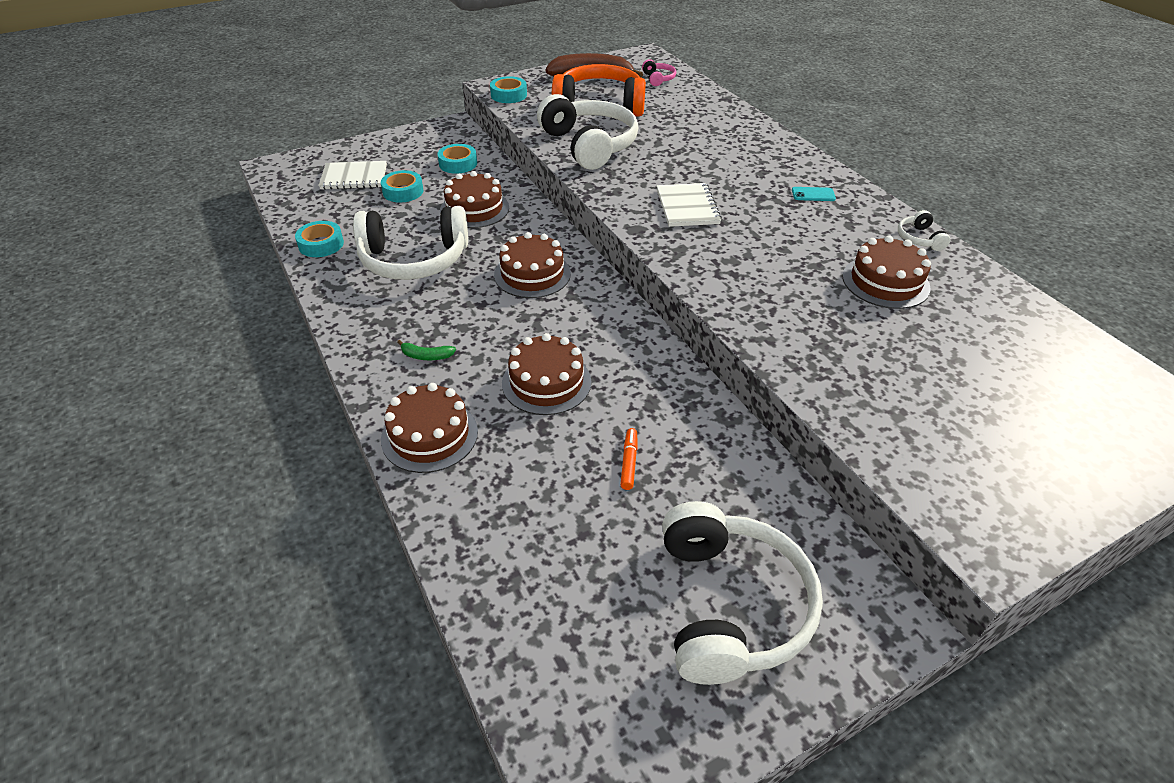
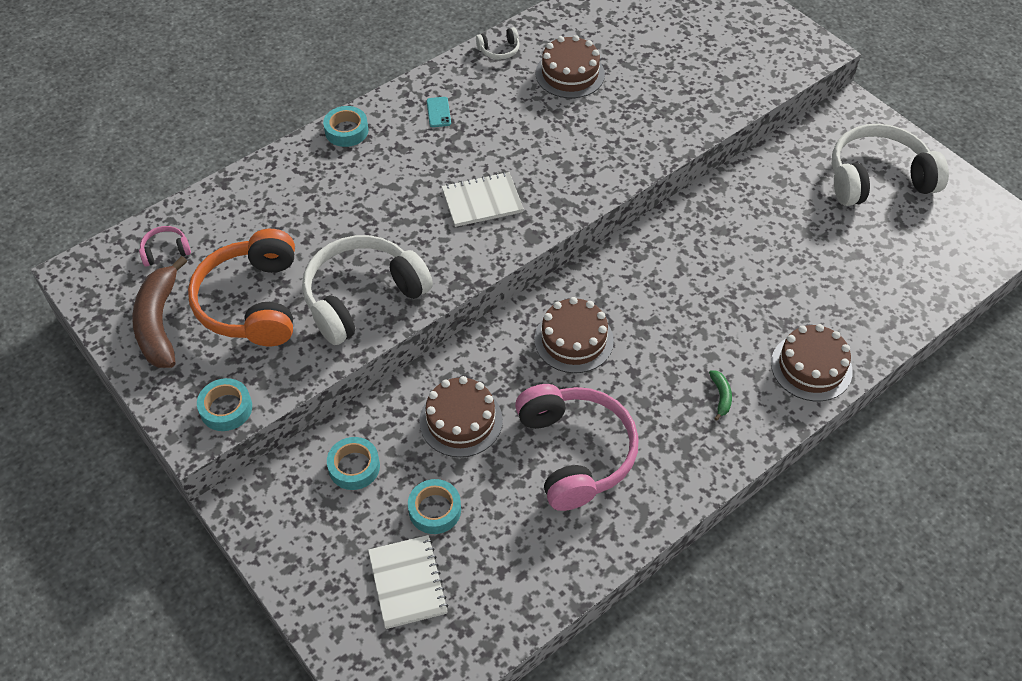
camera: 100 degrees left, 10 degrees up
turquoise tape [295,221,344,257] -> turquoise tape moved to [323,106,368,147]
white headphones [353,206,468,280] -> pink headphones [515,384,639,511]
brown cake [502,333,591,415] -> none
orange marker [620,428,638,490] -> none

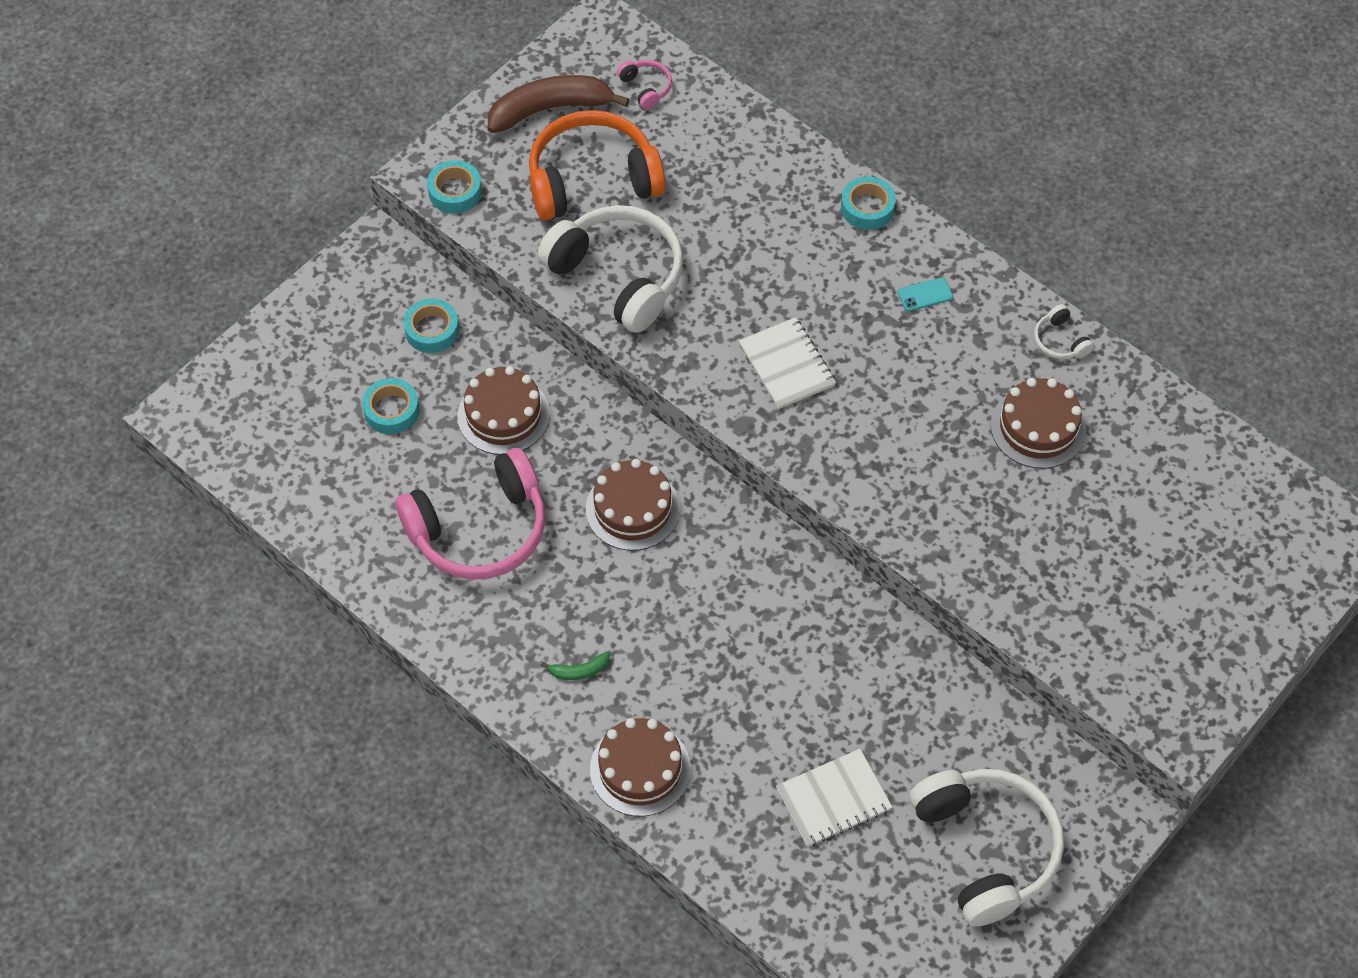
camera: 80 degrees right, 5 degrees up
white notebook [368,535,449,629] -> white notebook moved to [776,749,892,847]

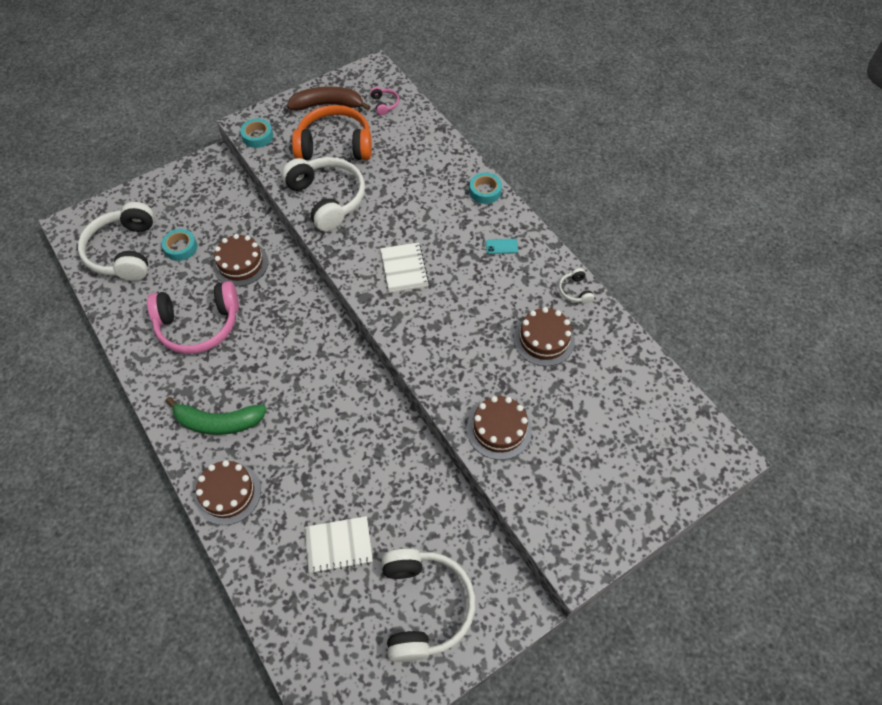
camera: 15 degrees right, 0 degrees up
turquoise tape [403,299,459,353] -> none
green banana [541,652,610,680] -> green banana [165,397,267,435], size x2.33
brown cake [586,459,680,551] -> brown cake moved to [467,396,532,460]
none -> white headphones [78,202,154,281]

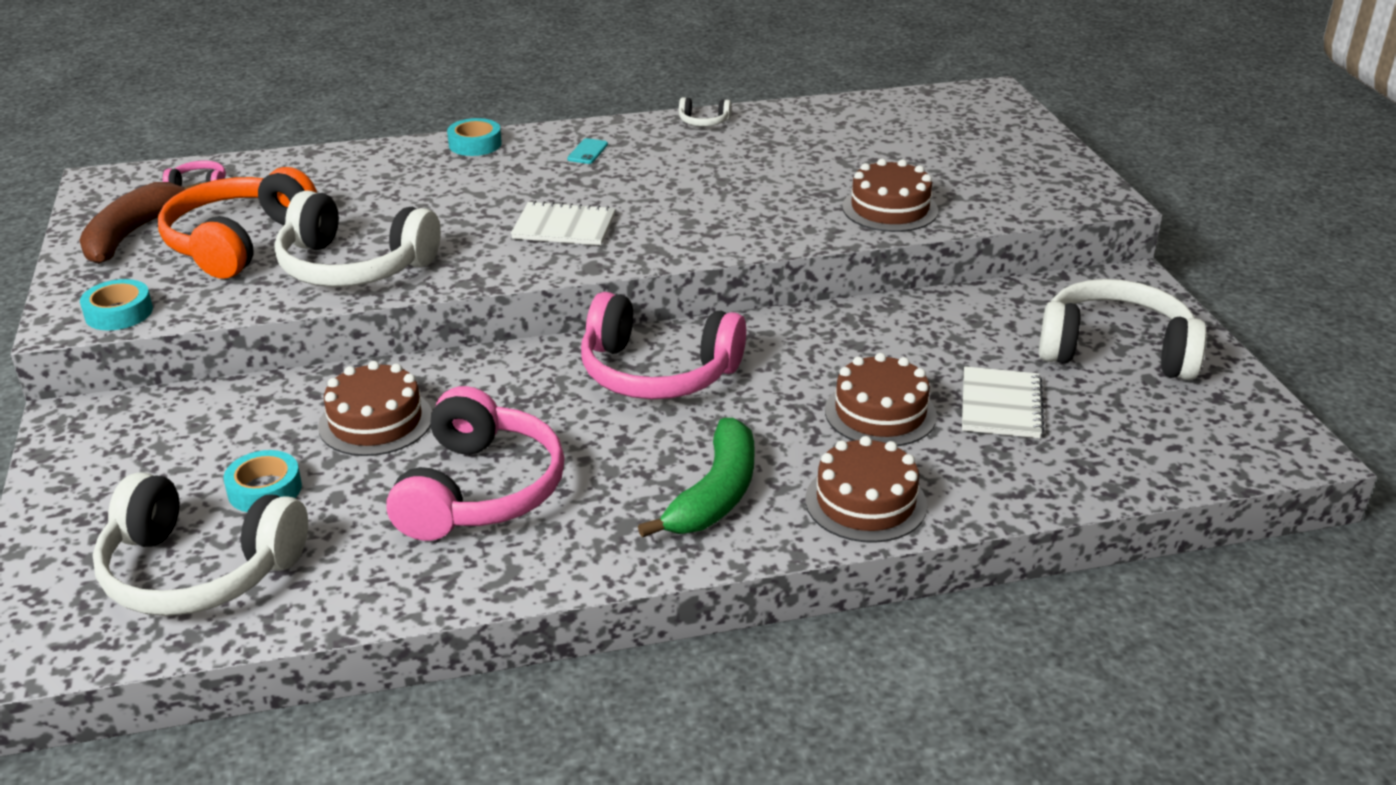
camera: 70 degrees left, 25 degrees down
white headphones [282,157,365,232] -> white headphones turned 150 degrees counterclockwise [275,190,441,287]
brown cake [514,307,575,366] -> brown cake moved to [825,353,937,446]
none -> pink headphones [581,292,746,399]

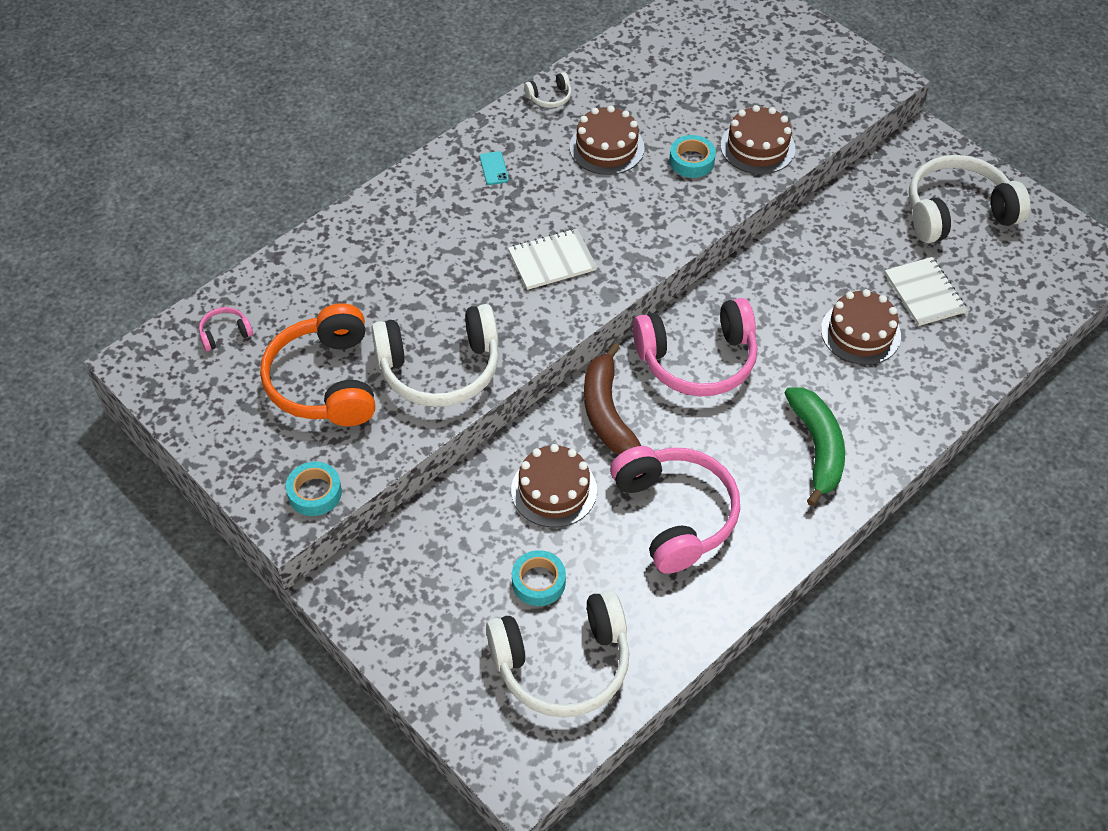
camera: 30 degrees left, 20 degrees up
brown banana [79,182,202,264] -> brown banana moved to [584,343,641,455]
turquoise tape [447,118,502,156] -> turquoise tape moved to [669,135,716,178]
brown cake [805,436,927,543] -> brown cake moved to [570,106,645,175]

